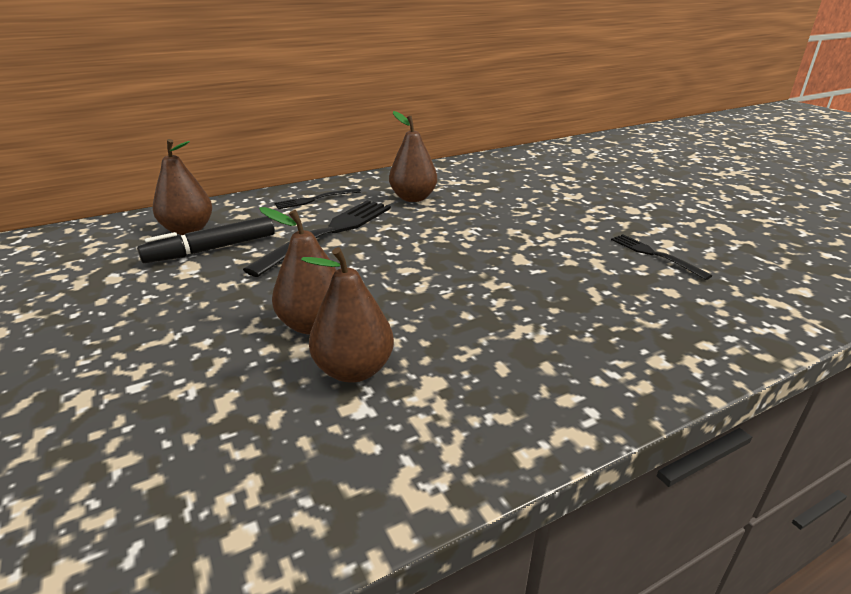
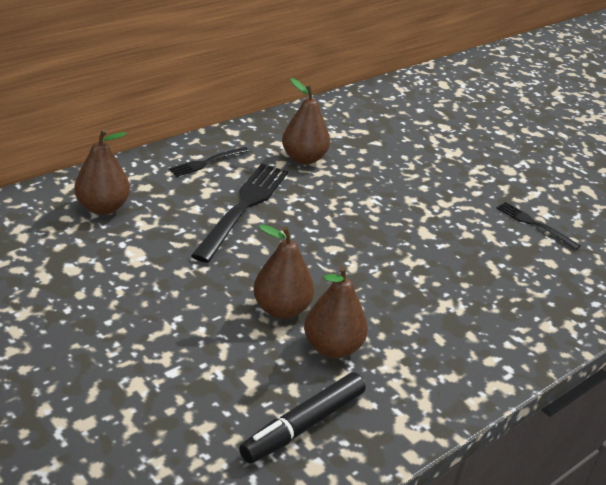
camera: 15 degrees left, 5 degrees up
black marker [137,216,275,264] -> black marker moved to [239,372,366,464]

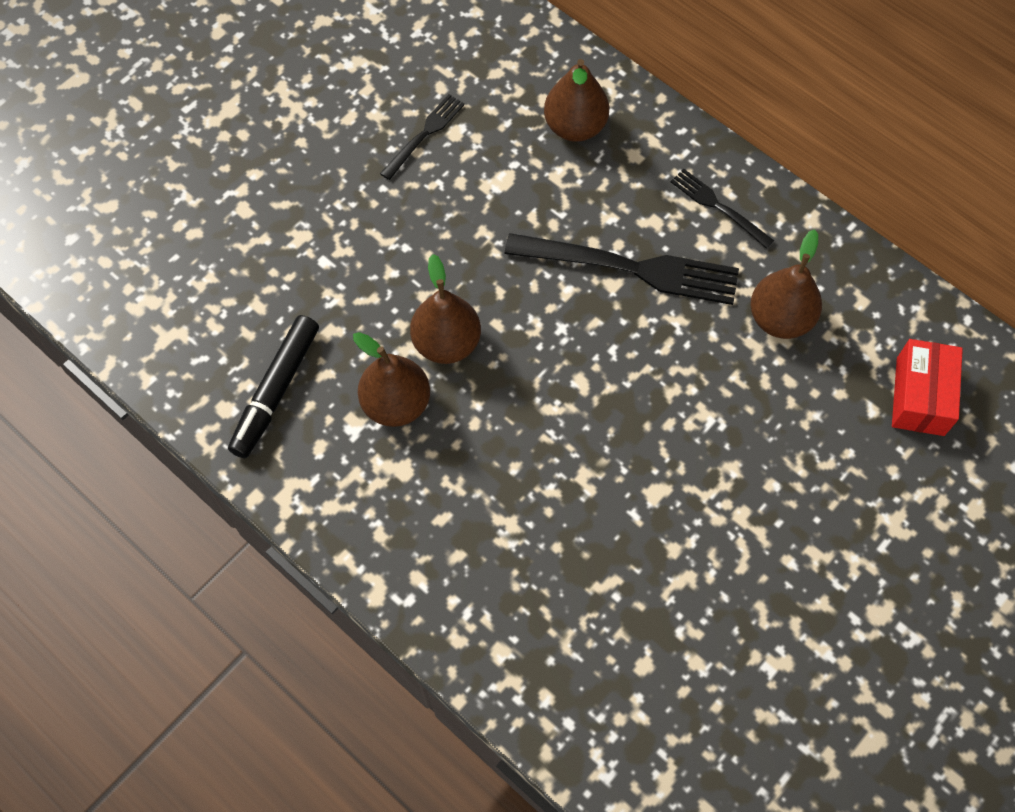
camera: 85 degrees right, 30 degrees up
black marker [239,372,366,464] -> black marker turned 105 degrees counterclockwise [228,315,319,458]
black fork [497,202,581,250] -> black fork moved to [380,94,465,180]
none -> red box [892,339,963,436]

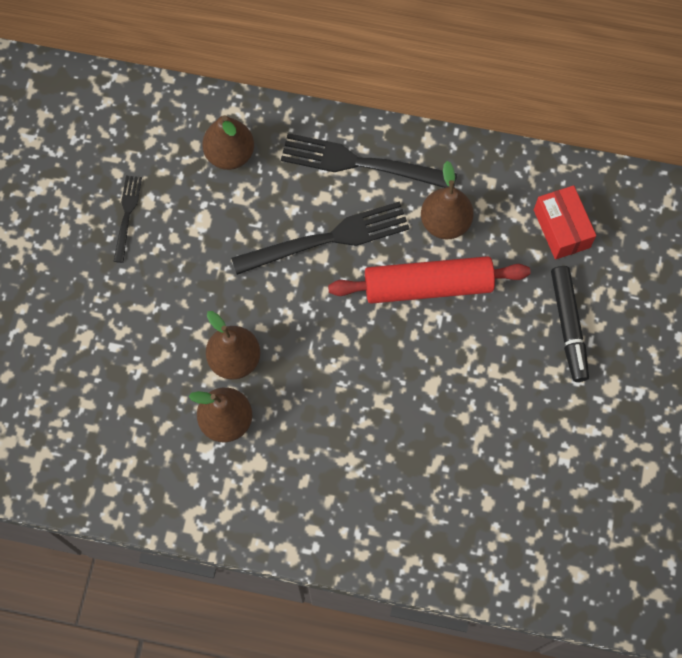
camera: 30 degrees left, 5 degrees up
black marker [228,315,319,458] -> black marker moved to [551,266,589,382]
black fork [671,169,774,249] -> black fork [281,133,457,188], size x1.90
none -> red rolling pin [328,256,530,304]

